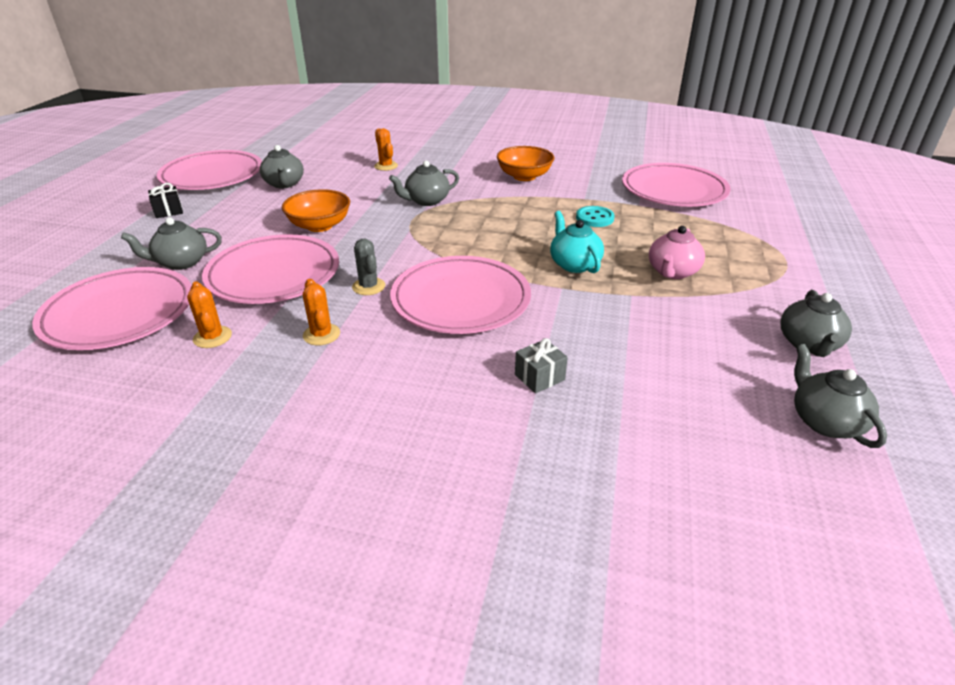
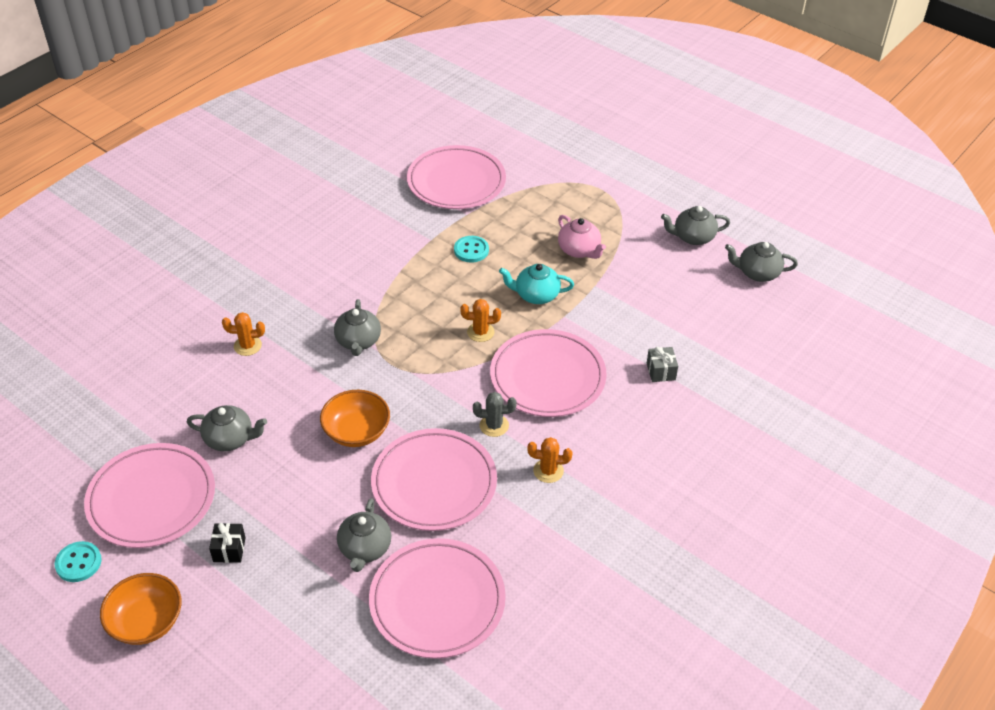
camera: 65 degrees left, 10 degrees up
orange cactus [187,281,232,348] -> orange cactus moved to [461,299,501,342]
orange bowl [497,146,555,181] -> orange bowl moved to [100,573,182,645]
grey teapot [780,290,852,357] -> grey teapot turned 135 degrees clockwise [661,206,730,245]
none -> turquoise button [55,541,102,582]

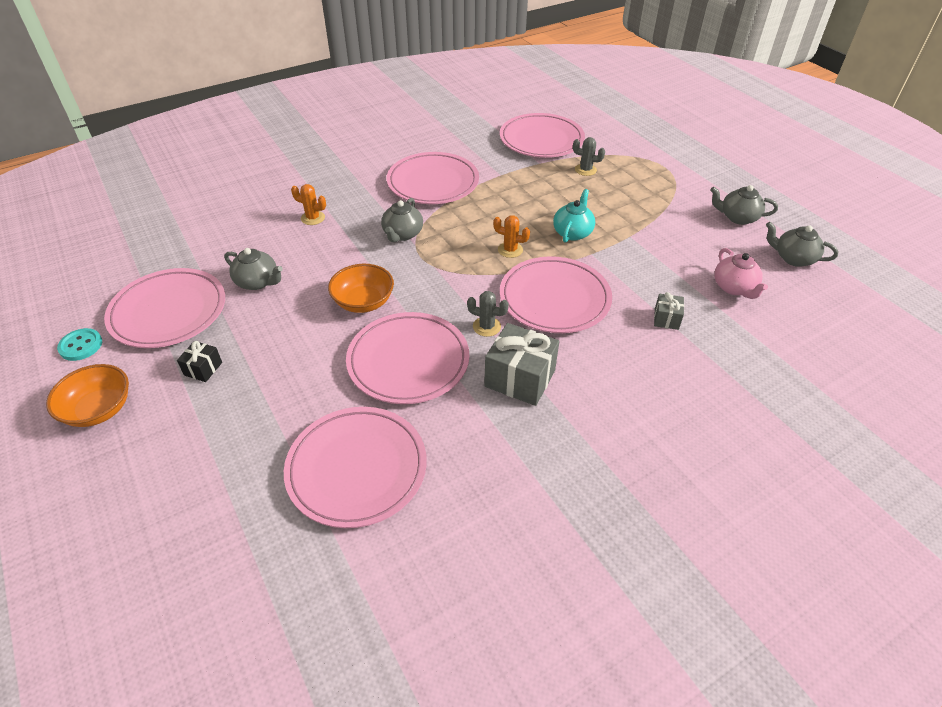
camera: 20 degrees right, 0 degrees up
grey teapot [337,498,391,572] -> none
turquoise button [454,236,489,262] -> none
turquoise teapot [499,264,574,304] -> turquoise teapot turned 90 degrees clockwise [553,189,595,243]
orange cactus [527,437,572,483] -> grey gift [484,323,559,406]
pink teapot [558,215,606,259] -> pink teapot moved to [714,248,768,299]
none -> pink plate [387,152,479,204]
none -> grey cactus [573,137,605,176]

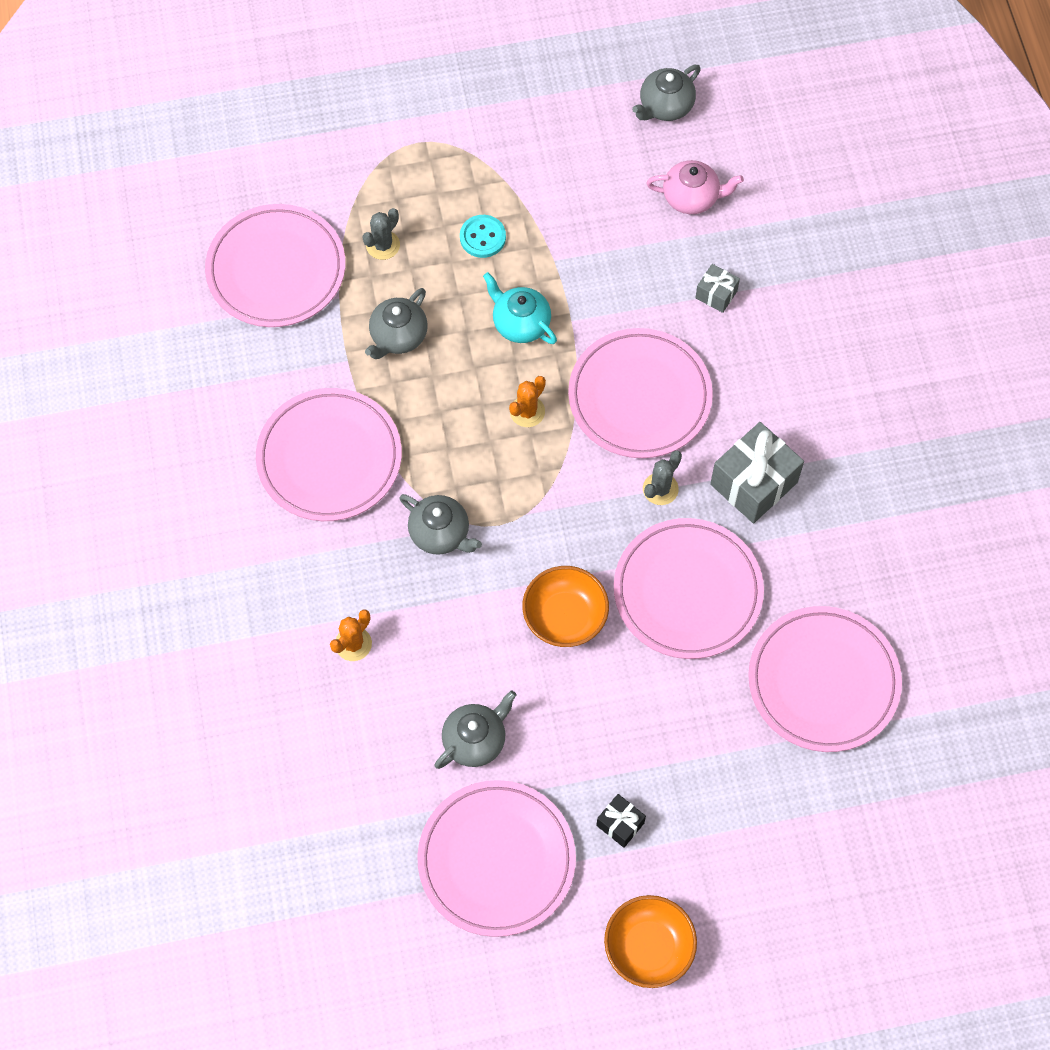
camera: 70 degrees left, 20 degrees up
turquoise button [57,328,102,361] -> turquoise button moved to [460,215,506,258]
grey teapot [710,185,778,225] -> grey teapot moved to [365,288,428,359]

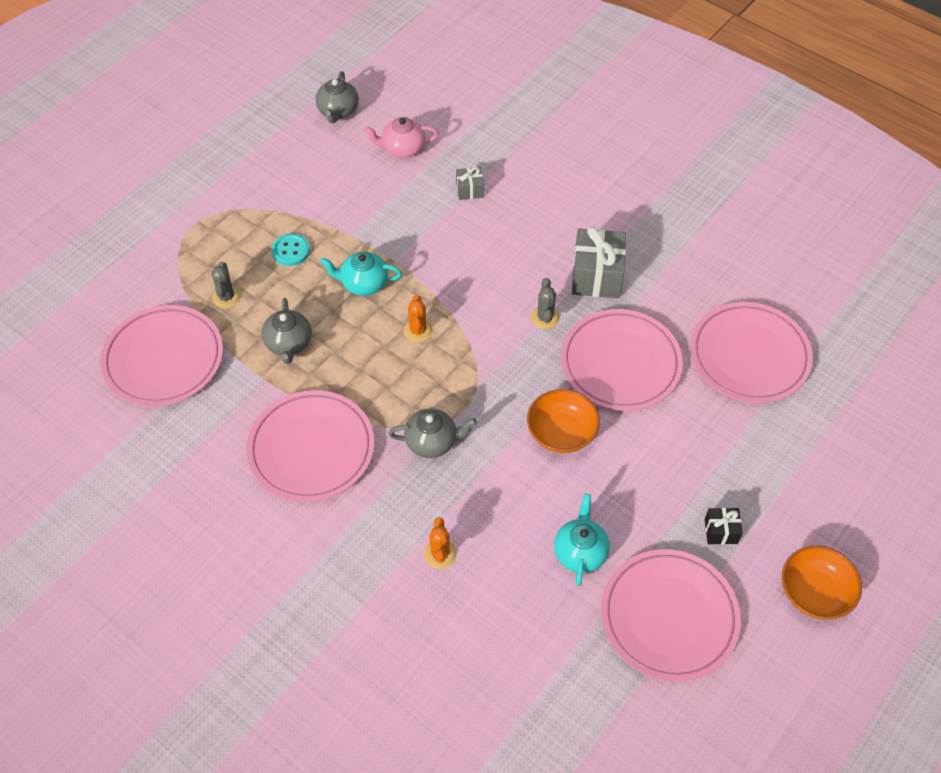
camera: 40 degrees left, 10 degrees down
grey teapot [435,690,516,769] -> turquoise teapot [554,494,610,586]
pink plate [568,328,713,458] -> none
pink teapot [646,160,744,214] -> pink teapot turned 150 degrees counterclockwise [363,117,439,158]

